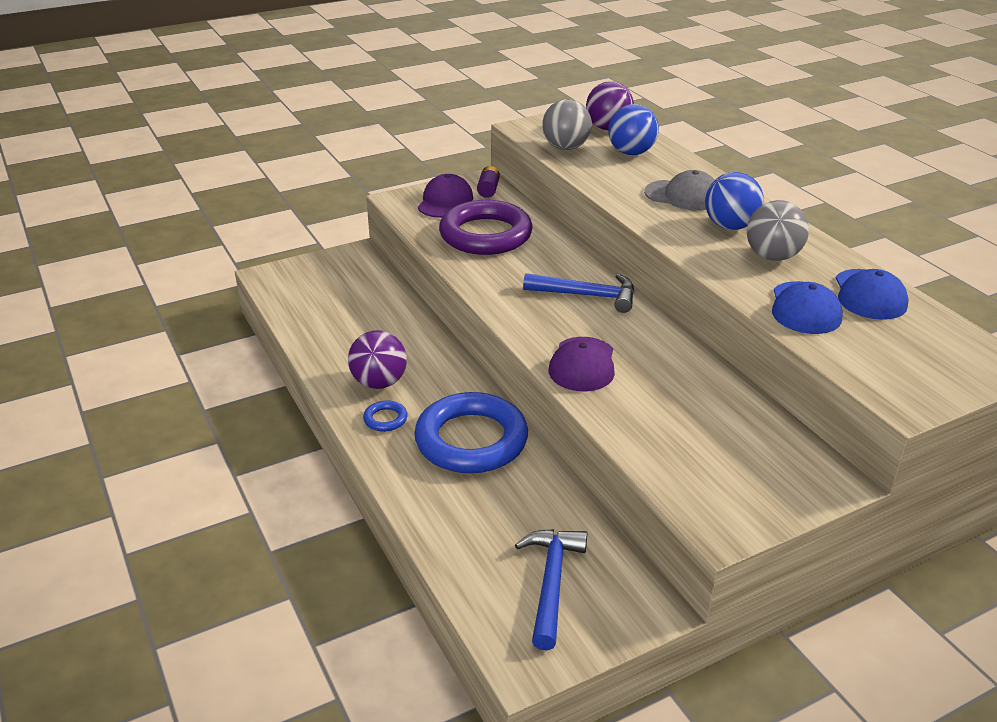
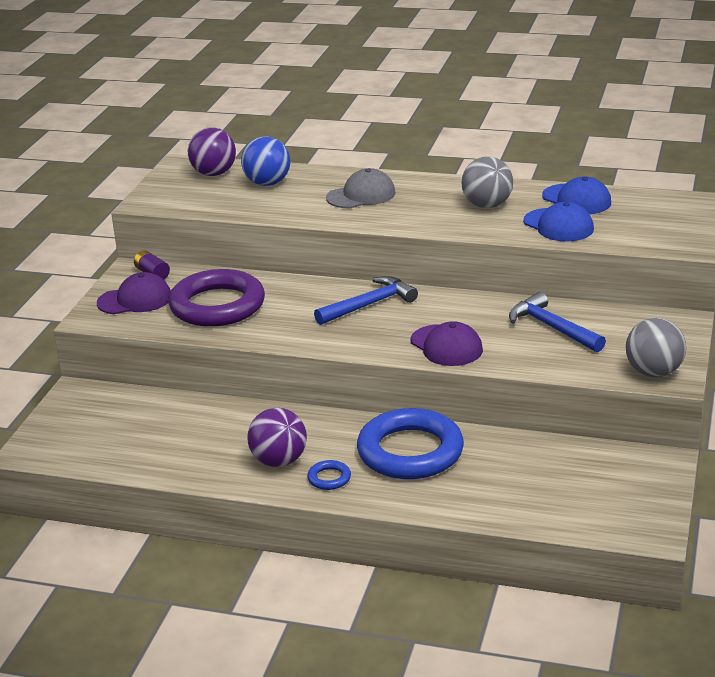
camera: 45 degrees left, 5 degrees down
purple cap [418,174,474,218] -> purple cap turned 105 degrees clockwise [97,272,171,314]
blue hammer [515,529,587,650] -> blue hammer moved to [509,292,606,352]
grey ball [542,99,592,150] -> grey ball moved to [626,318,686,377]
blue ball [705,172,764,230] -> none

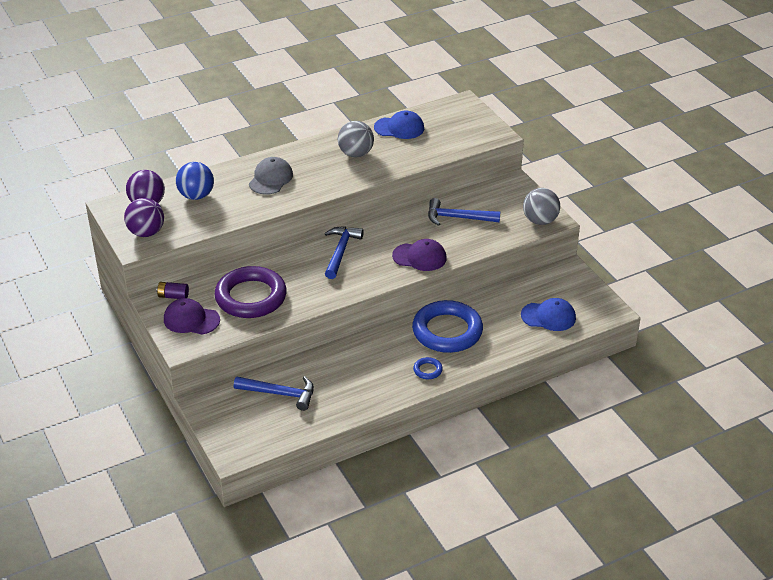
camera: 45 degrees left, 10 degrees up
purple cap [97,272,171,314] -> purple cap turned 105 degrees counterclockwise [164,298,220,335]
purple ball [247,408,307,467] -> purple ball moved to [124,198,164,237]
blue cap [523,202,594,242] -> blue cap moved to [521,298,576,331]
none -> blue hammer [234,376,314,411]

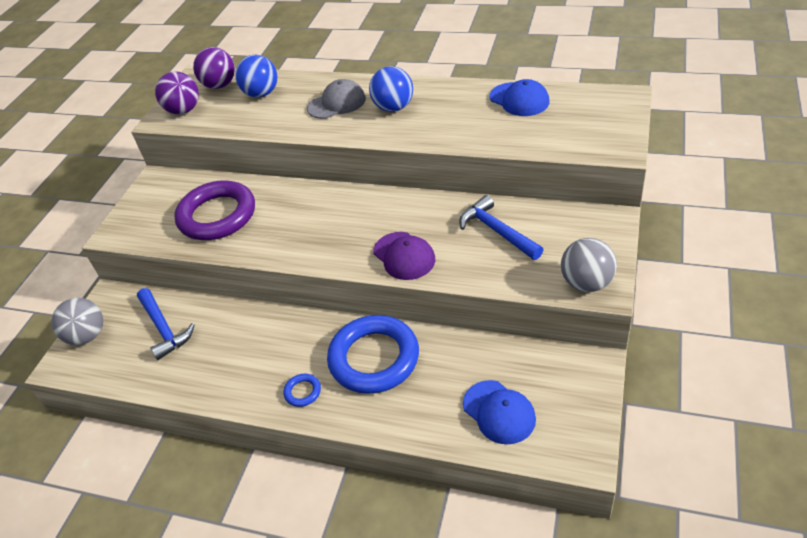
camera: 50 degrees right, 5 degrees up
purple battery [156,282,189,299] -> none
purple cap [164,298,220,335] -> none
blue hammer [325,226,364,279] -> none
grey ball [338,121,374,157] -> grey ball moved to [51,298,103,345]
none -> blue ball [369,66,413,112]

